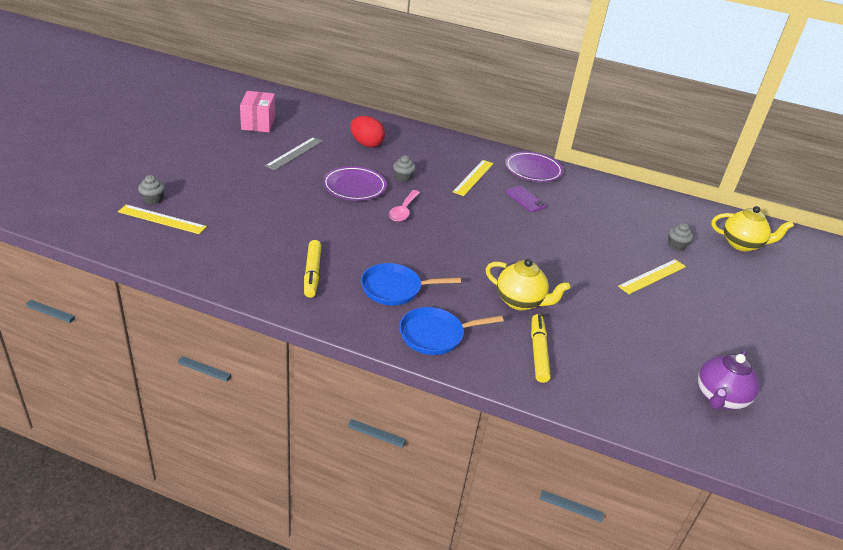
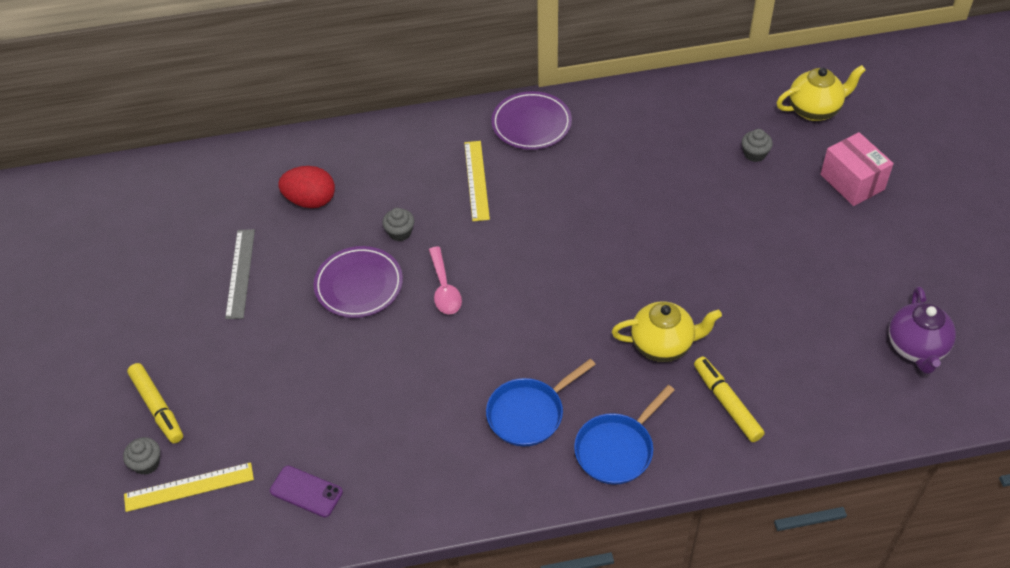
camera: 25 degrees left, 15 degrees up
pink box [240,91,275,132] -> pink box moved to [820,132,894,206]
yellow marker [304,240,321,298] -> yellow marker moved to [127,363,183,443]
purple phone [506,186,547,212] -> purple phone moved to [270,465,343,518]
yellow ruler [618,259,686,294] -> none

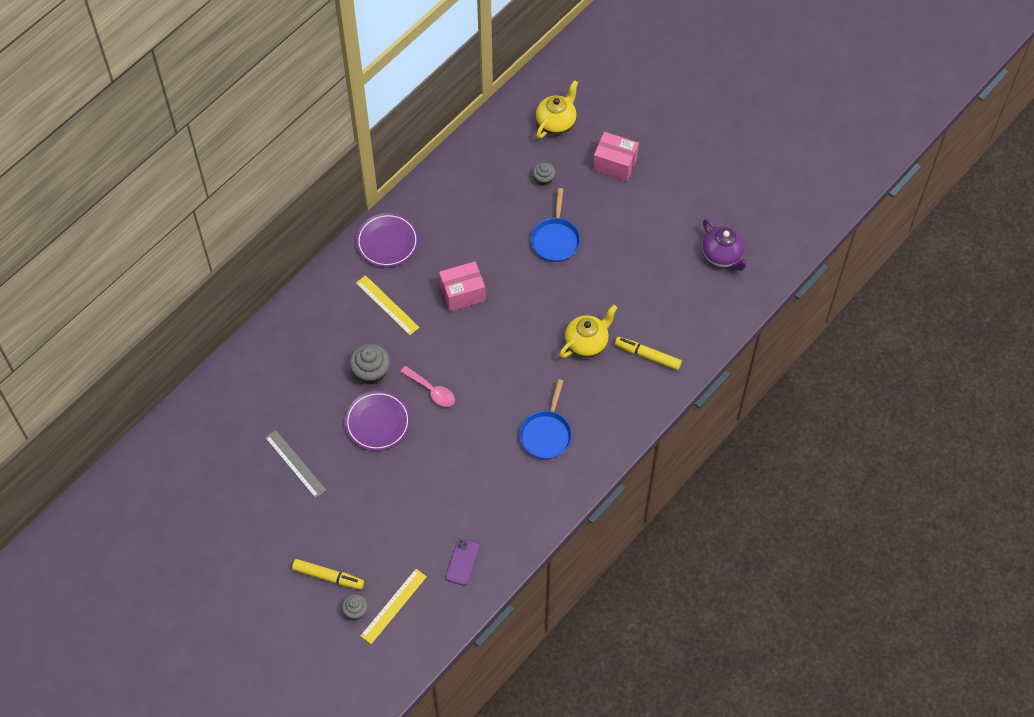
camera: 40 degrees left, 10 degrees up
purple phone [270,465,343,518] -> purple phone turned 60 degrees counterclockwise [445,538,480,586]
red egg [278,166,335,208] -> none
grey cupcake [383,208,414,241] -> grey cupcake [350,344,390,384], size x1.67
blue pan [574,385,675,485] -> blue pan moved to [531,188,580,262]
none -> pink box [439,261,486,311]

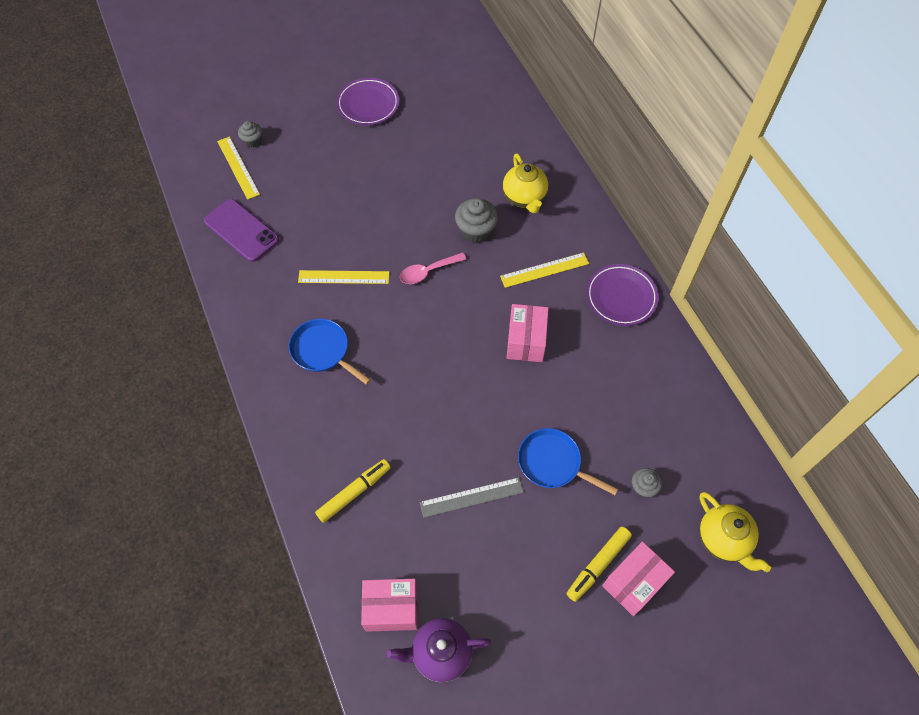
camera: 115 degrees right, 0 degrees up
grey ruler [265,430,327,498] -> grey ruler moved to [420,477,524,518]
yellow marker [292,559,364,590] -> yellow marker moved to [567,527,632,602]
purple plate [345,391,411,451] -> purple plate moved to [336,78,399,125]
purple phone [445,538,480,586] -> purple phone [204,199,279,262], size x1.62
yellow teapot [559,305,617,358] -> yellow teapot moved to [503,154,548,213]
none -> yellow ruler [298,270,389,284]
none -> pink box [361,579,418,632]

